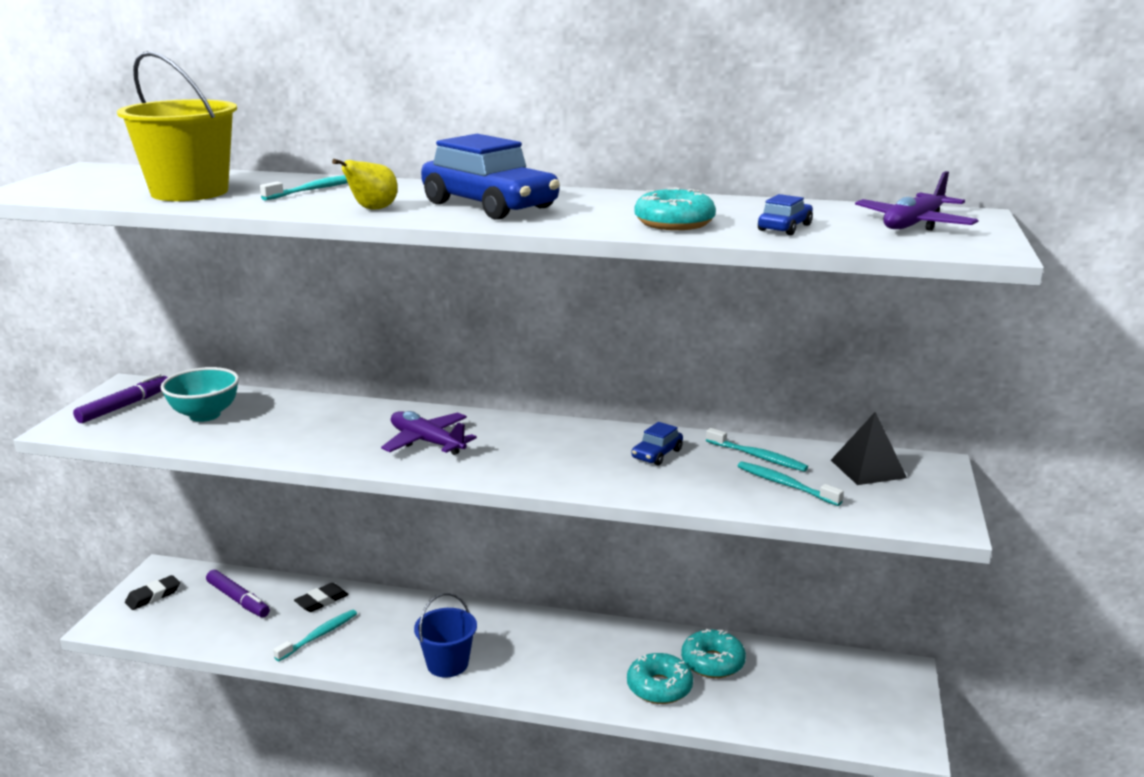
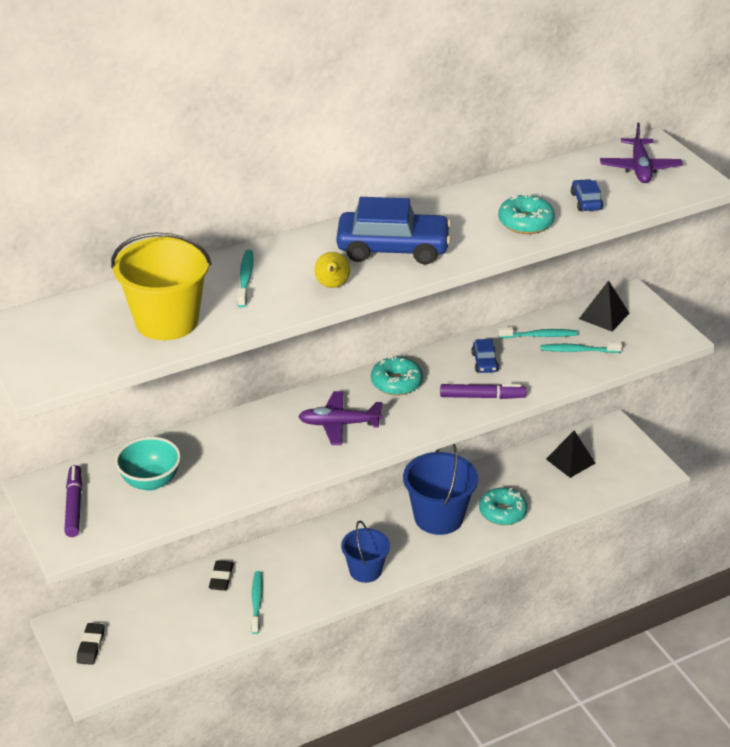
camera: 40 degrees left, 15 degrees up
purple marker [206,570,270,617] -> purple marker moved to [440,384,526,399]
turquoise donut [681,629,746,678] -> turquoise donut moved to [371,356,423,396]
none -> blue bucket [403,444,478,535]
none -> black pyramid [546,430,596,478]

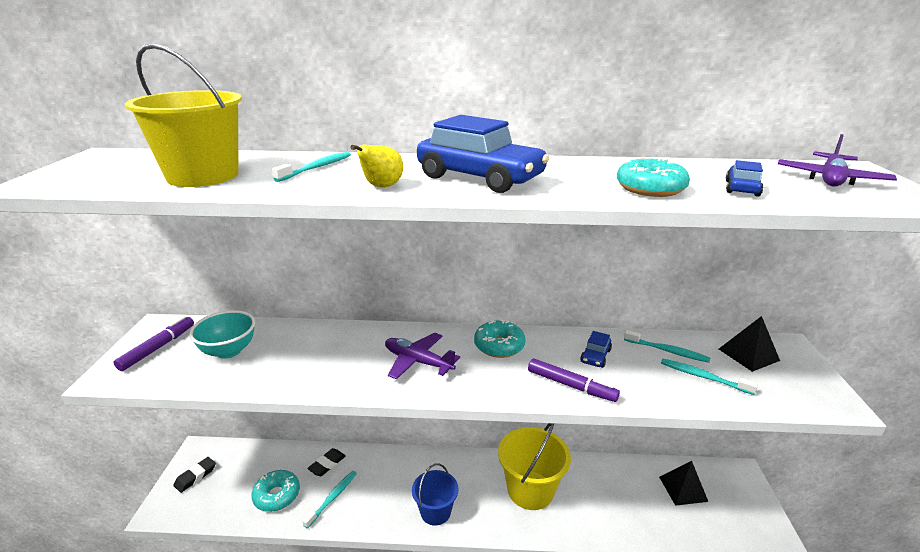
camera: 30 degrees right, 10 degrees down
blue bucket [403,444,478,535] -> yellow bucket [498,423,571,510]
turquoise donut [479,488,528,525] -> turquoise donut moved to [251,470,300,512]

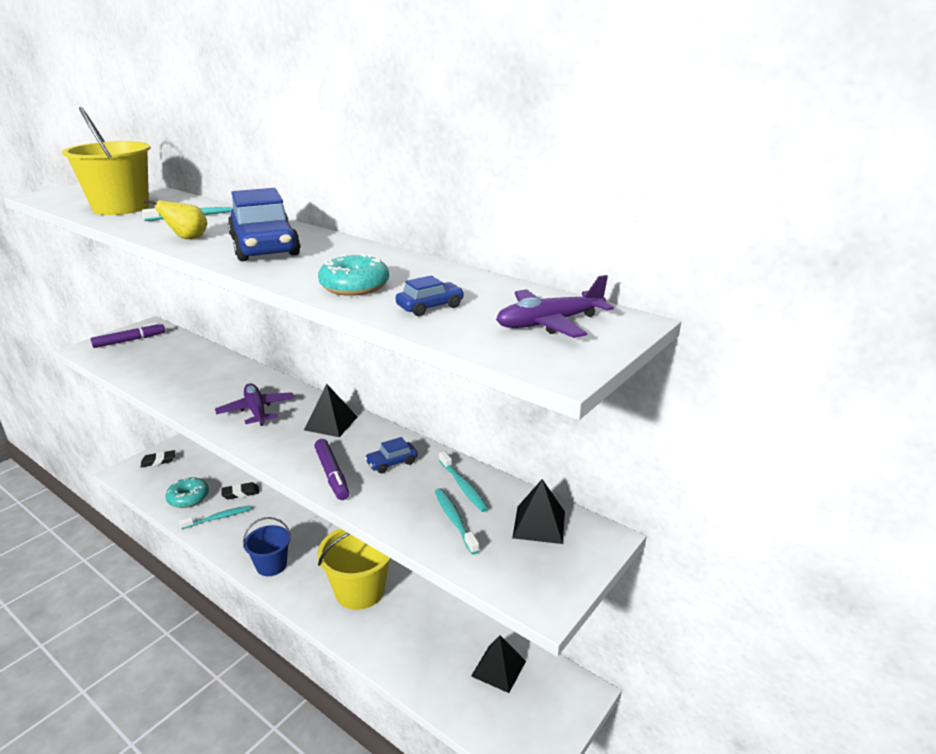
camera: 35 degrees right, 0 degrees up
turquoise bowl [189,310,255,359] -> none
turquoise donut [474,320,526,358] -> black pyramid [304,384,357,437]

